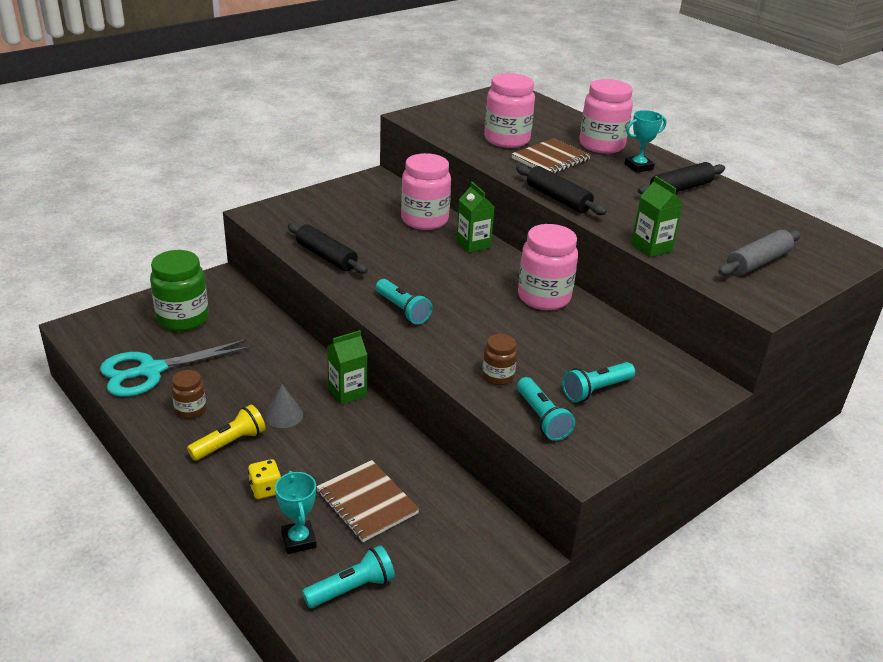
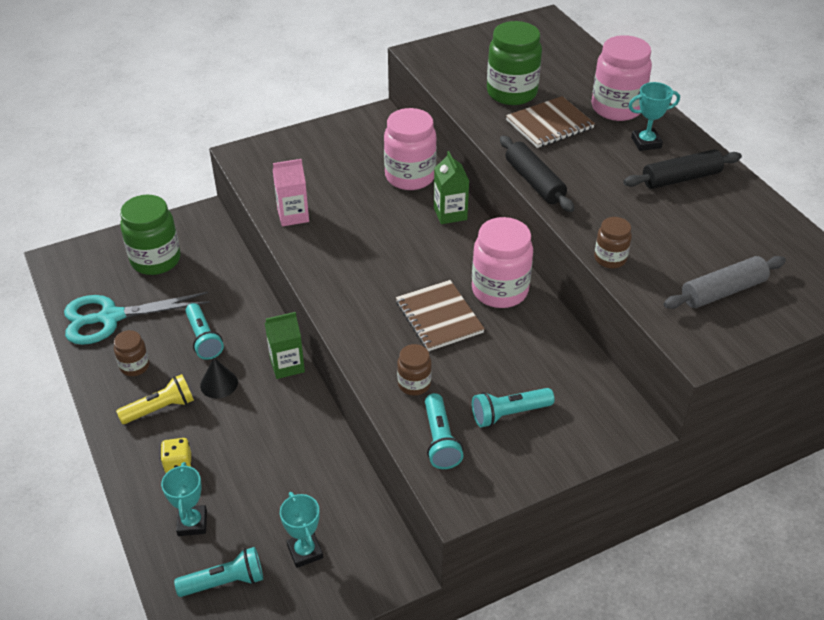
camera: 15 degrees right, 10 degrees up
grey cone [265,384,303,428] -> black cone [200,357,238,399]
black rolling pin [287,223,368,274] -> pink carton [273,159,309,226]
brown notebook [316,460,420,542] -> brown notebook moved to [396,280,485,351]
turquoise flashlight [376,279,433,325] -> turquoise flashlight moved to [185,303,224,360]
pink jar [484,73,535,148] -> green jar [487,21,542,105]
green carton [631,176,683,257] -> brown jar [594,217,632,268]
none -> turquoise trophy [280,492,323,568]

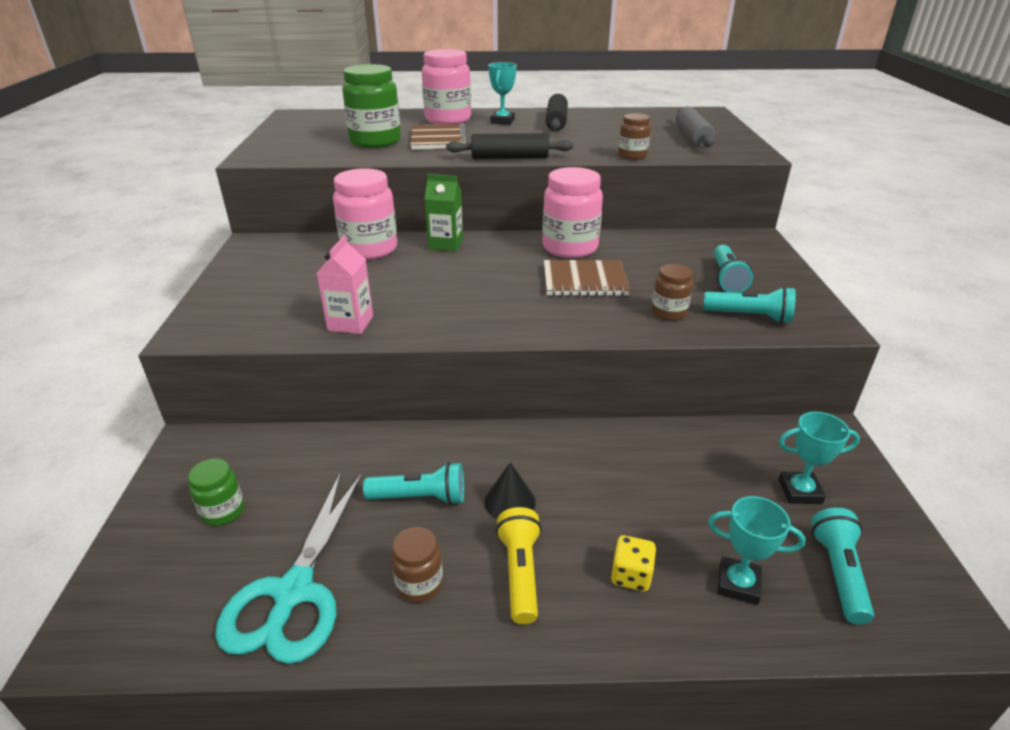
camera: 65 degrees left, 10 degrees down
green jar [120,195,181,275] -> green jar [188,459,244,526], size x0.53
green carton [265,312,305,379] -> none

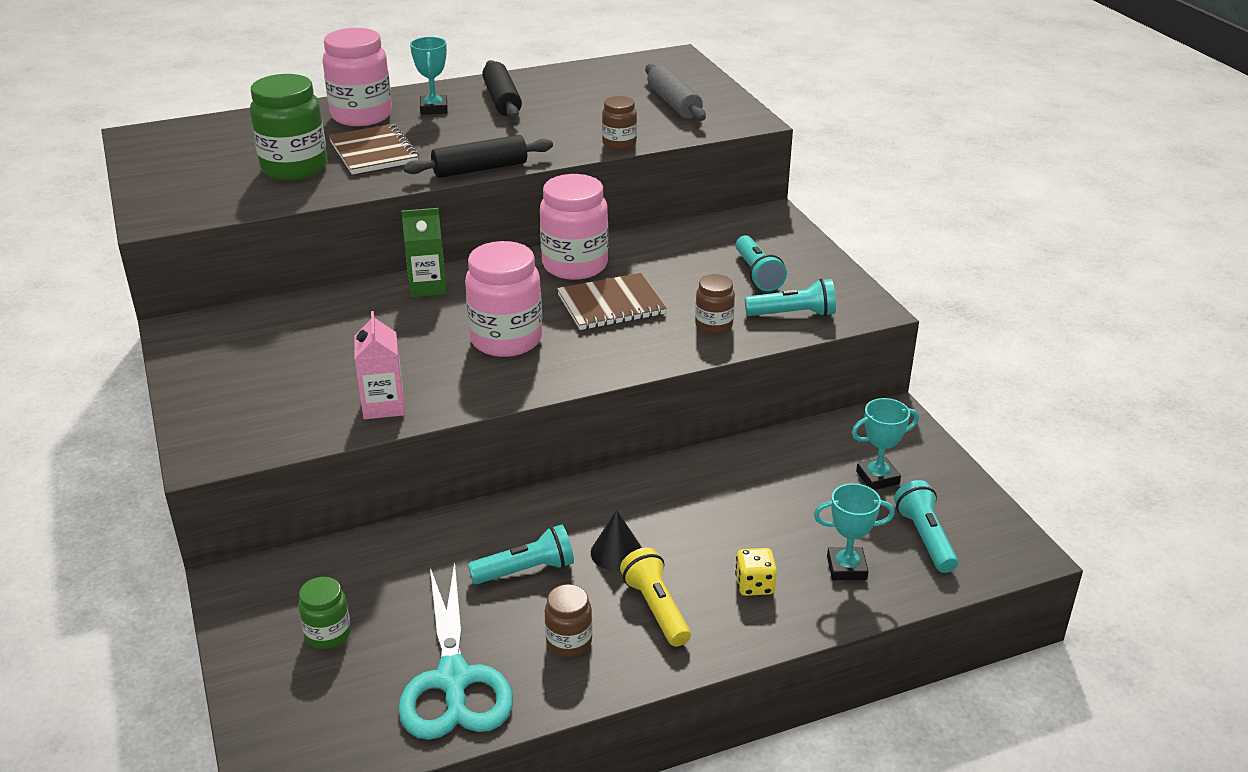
camera: 20 degrees left, 0 degrees up
pink jar [333,168,397,260] -> pink jar moved to [465,241,542,357]

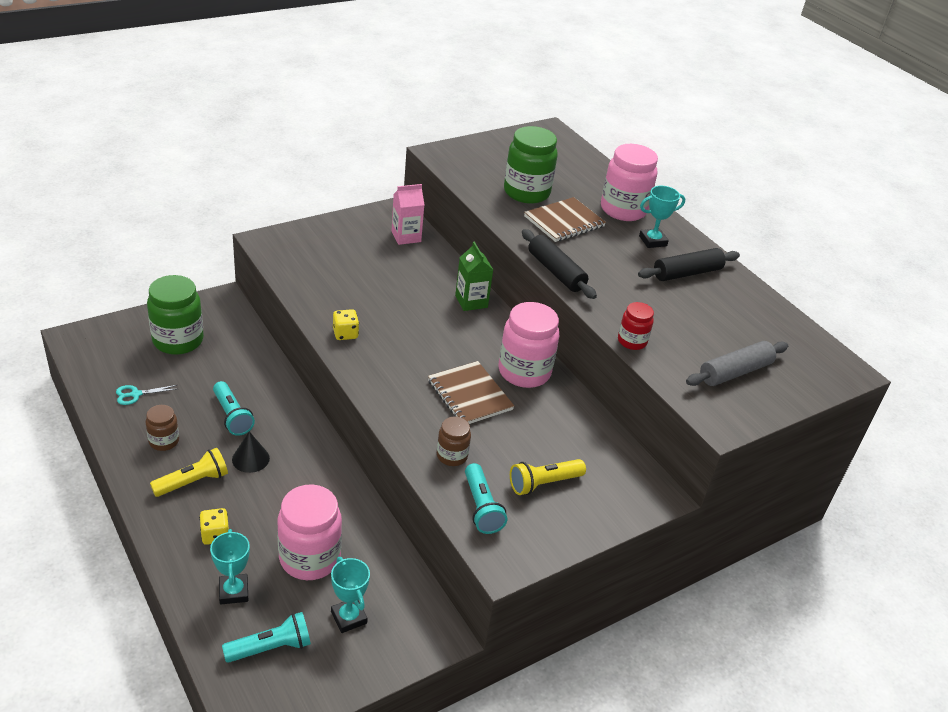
camera: 75 degrees right, 5 degrees up
green jar [298,577,351,649] -> green jar [147,275,204,355], size x1.88
pink carton [354,311,405,419] -> pink carton moved to [392,184,425,245]
turquoise scissors [398,562,513,740] -> turquoise scissors [116,385,177,405], size x0.42
pink jar [465,241,542,357] -> pink jar moved to [277,485,342,580]
brown jar [602,96,637,150] -> red jar [618,302,654,350]
turquoise flashlight [735,235,787,291] -> yellow flashlight [510,459,586,495]
none -> yellow dice [333,309,359,340]

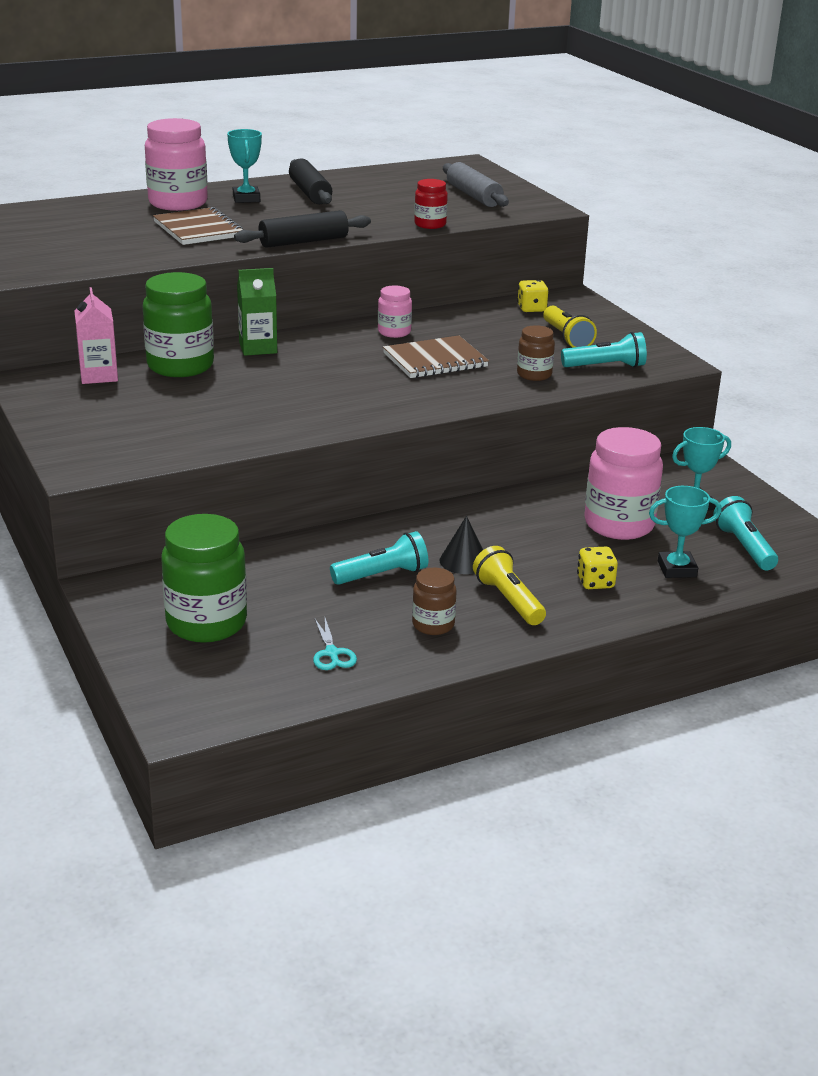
camera: 80 degrees left, 10 degrees down
yellow dice [333,309,359,340] -> yellow dice moved to [517,280,548,312]
pink jar [499,302,559,388] -> pink jar [378,286,412,338], size x0.53
green jar [504,126,558,204] -> green jar moved to [143,272,214,377]

